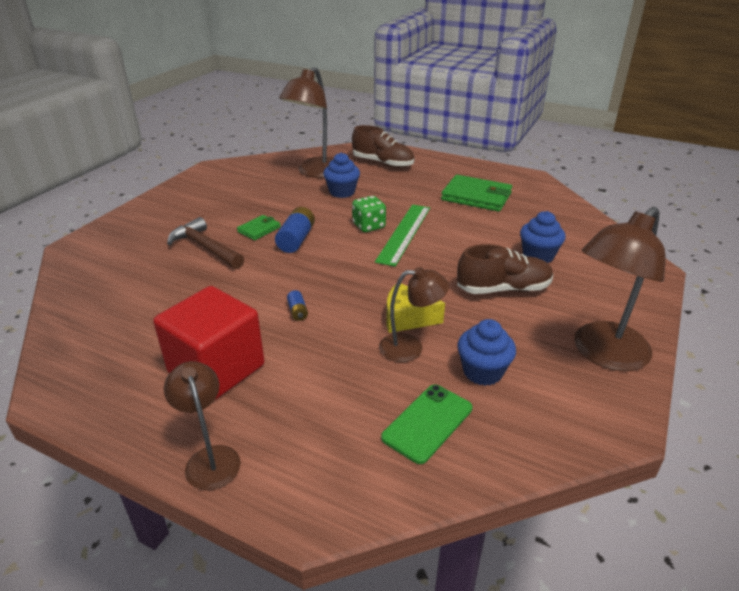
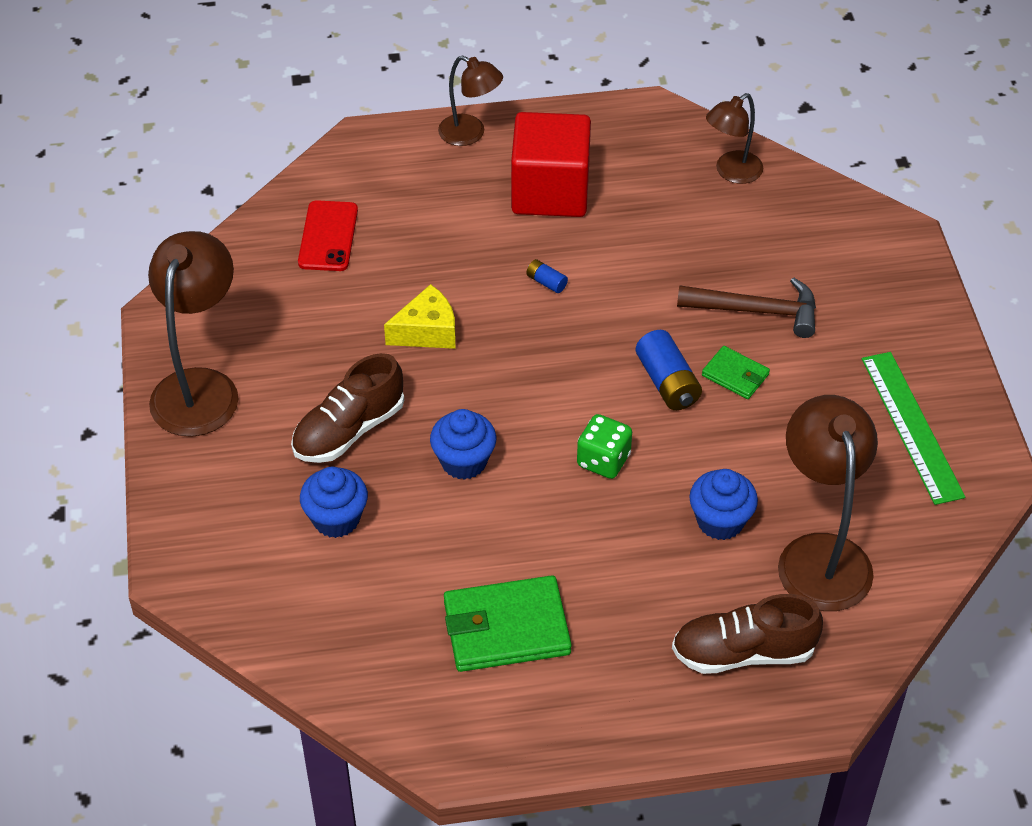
camera: 145 degrees right, 15 degrees up
green wallet [237,215,281,240] -> green wallet turned 60 degrees counterclockwise [702,346,770,399]
green ruler [375,204,430,267] -> green ruler moved to [862,352,965,505]
brown lamp [379,267,449,362] -> brown lamp moved to [706,93,763,184]
green phone [381,384,473,464] -> red phone [298,200,358,271]
blue cupcake [457,319,516,386] -> blue cupcake moved to [430,409,496,480]

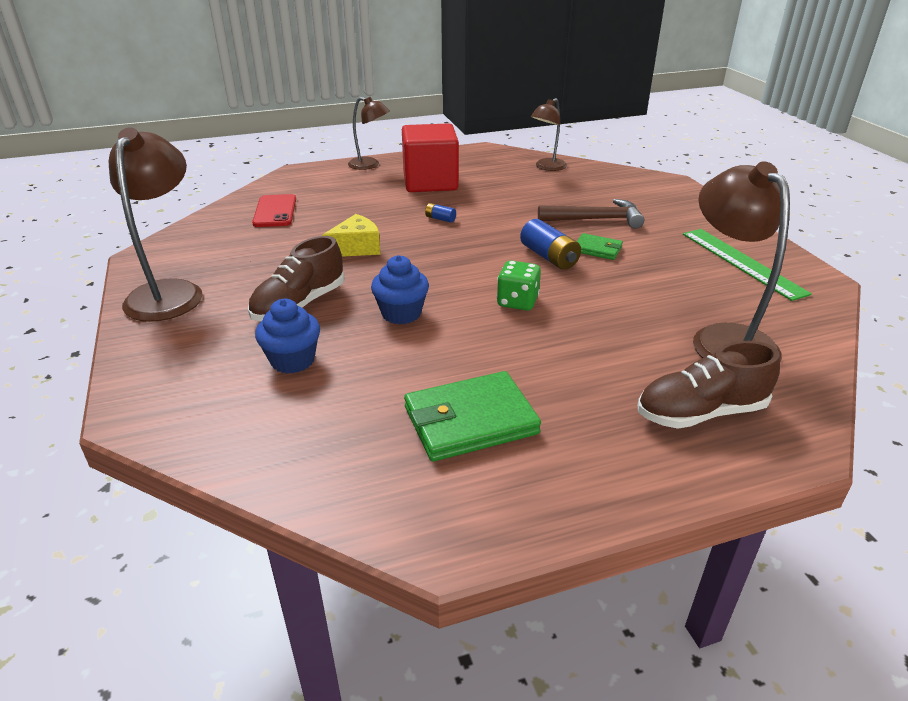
camera: 10 degrees left, 15 degrees down
blue cupcake [689,469,758,540] -> none

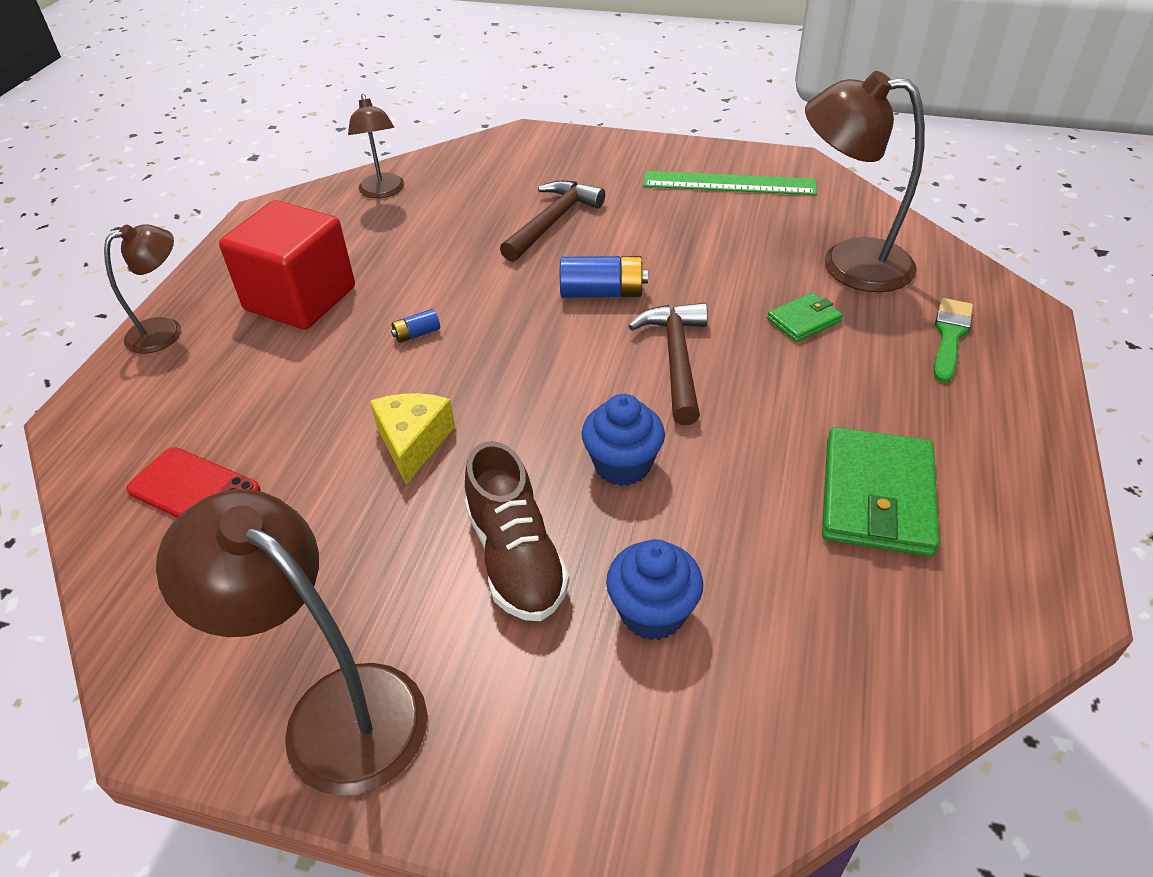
camera: 55 degrees left, 10 degrees up
green dice [497,260,541,311] -> brown hammer [629,303,708,425]
green wallet [577,233,623,260] -> green wallet moved to [767,292,843,342]
brown shoe [638,341,780,429] -> green brush [934,298,973,383]

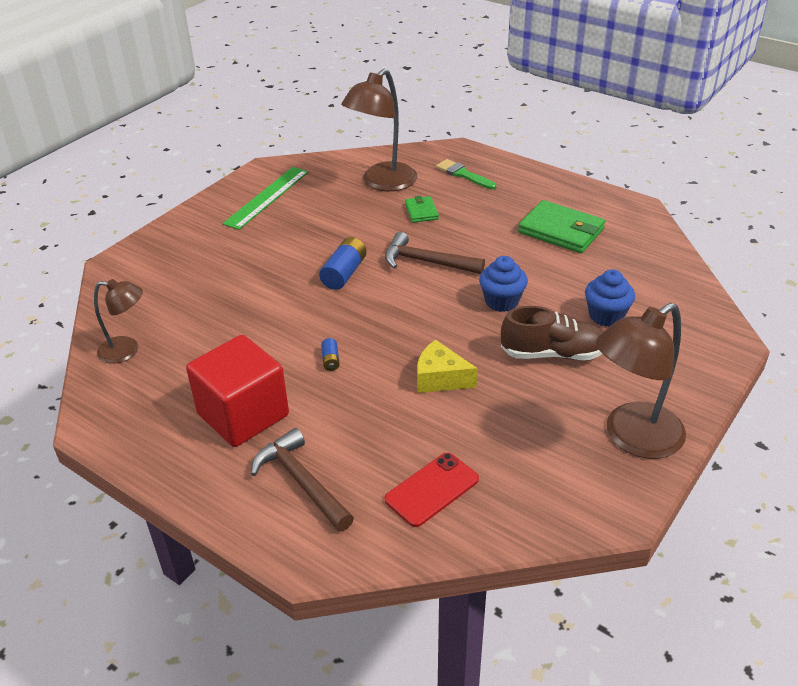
camera: 70 degrees left, 5 degrees down
brown lamp [104,224,181,354] -> none
brown hammer [500,180,605,262] -> brown hammer moved to [251,428,354,532]

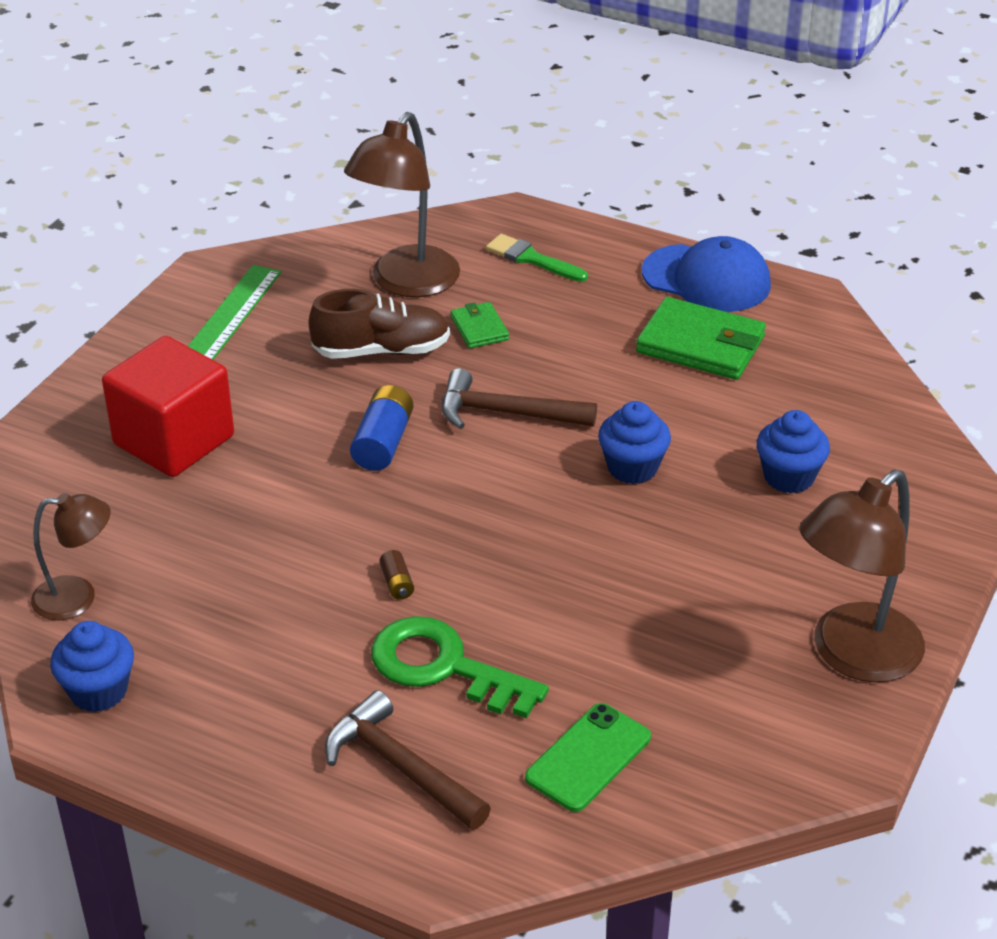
camera: 10 degrees left, 0 degrees up
red cube [186,335,289,447] -> red cube moved to [102,336,234,477]
blue battery [321,338,340,371] -> brown battery [379,550,414,600]
red phone [384,452,479,527] -> green phone [525,703,651,812]
yellow cheese [417,340,477,393] -> none
brown shoe [501,306,604,360] -> brown shoe moved to [308,289,450,359]
none -> blue cupcake [50,621,134,712]
none -> green key [371,616,549,718]
none -> blue cap [642,236,771,312]

